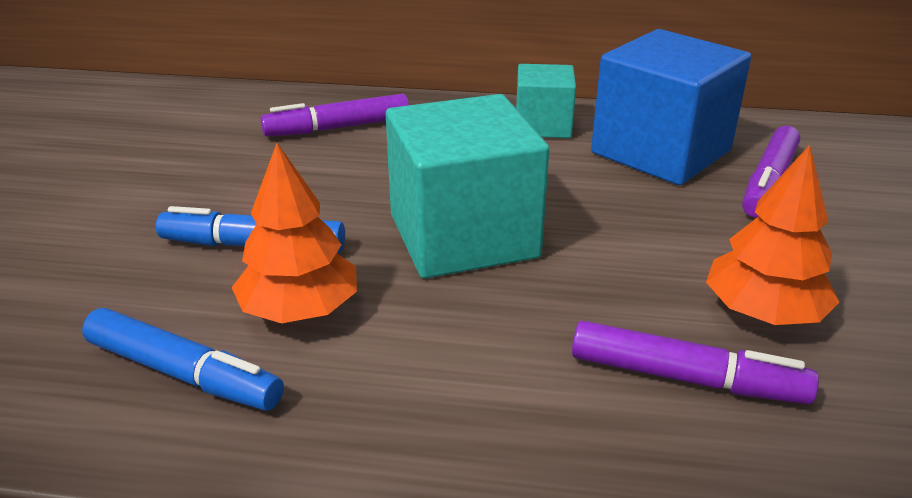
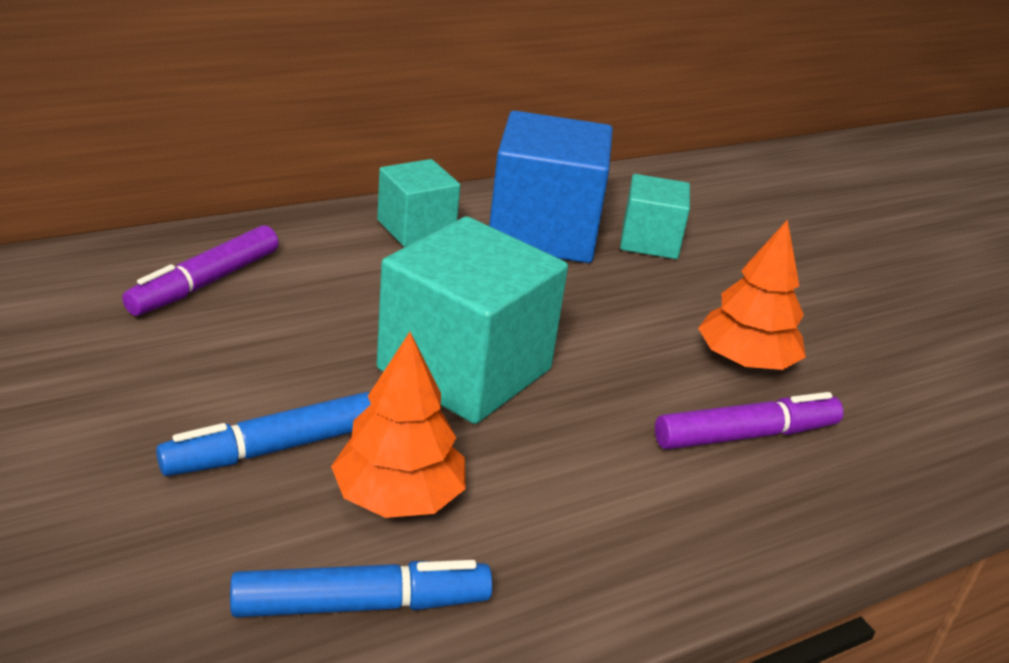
camera: 40 degrees left, 0 degrees up
purple marker [742,126,800,217] -> turquoise cube [620,174,690,259]

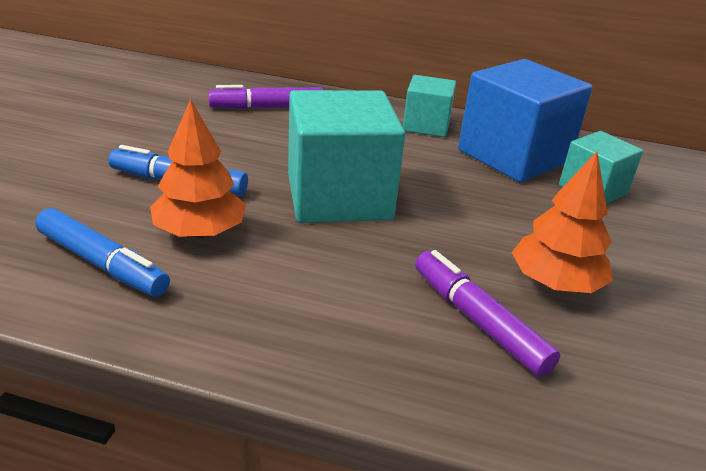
camera: 45 degrees right, 0 degrees up
purple marker [655,392,844,450] -> purple marker turned 150 degrees counterclockwise [415,250,560,377]

